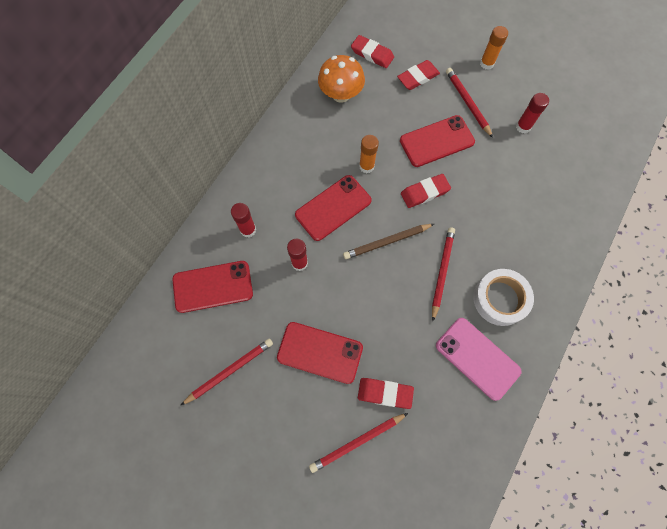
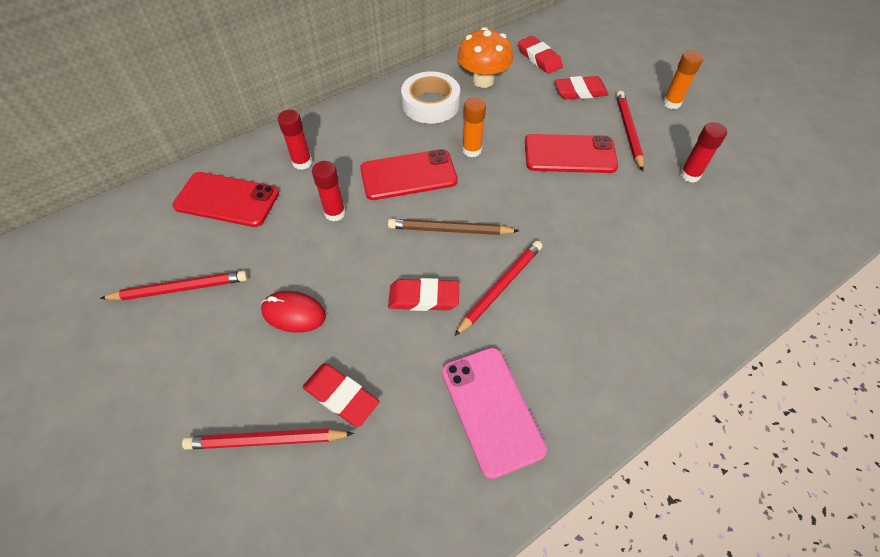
camera: 25 degrees right, 15 degrees down
red phone [277,322,363,384] -> red mouse [261,291,326,333]
red eraser [401,174,451,208] -> red eraser moved to [388,278,459,311]
white tape [473,269,534,326] -> white tape moved to [401,71,460,124]

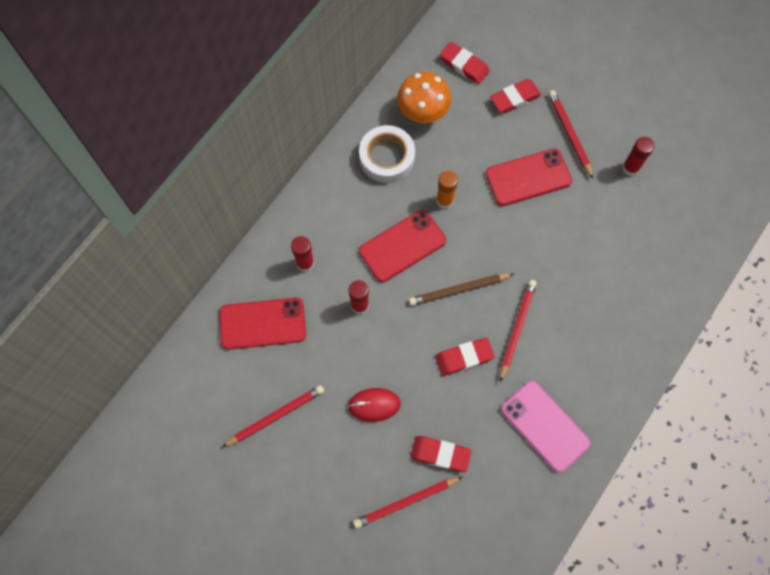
camera: 20 degrees left, 15 degrees up
orange glue stick [663,51,703,109] -> none

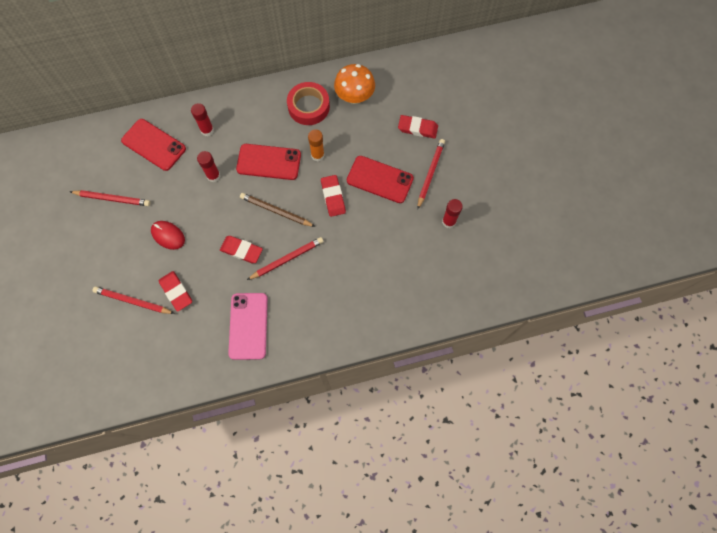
camera: 40 degrees right, 0 degrees up
white tape [359,125,415,183] -> red tape [287,82,330,125]
red eraser [440,42,490,84] -> red eraser moved to [321,175,346,217]

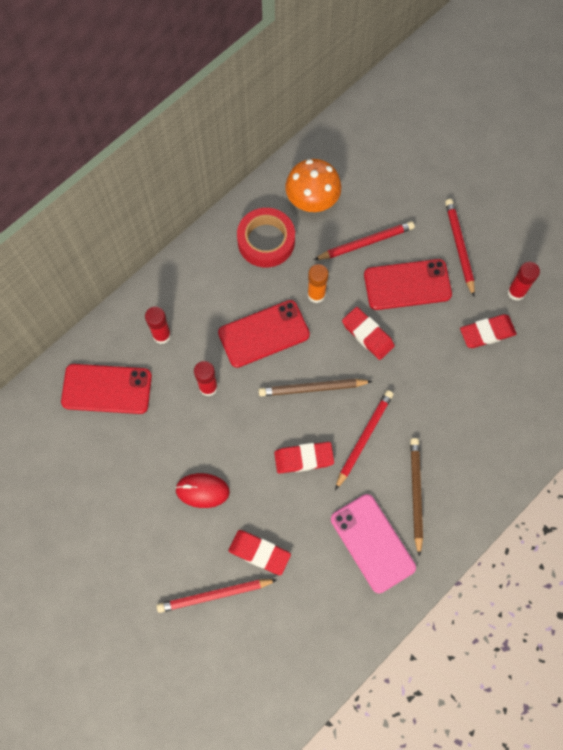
camera: 30 degrees left, 0 degrees up
red pencil [70,190,150,206] -> red pencil moved to [314,221,415,260]
red eraser [398,115,438,139] -> red eraser moved to [460,314,517,348]
none -> brown pencil [410,438,423,557]

